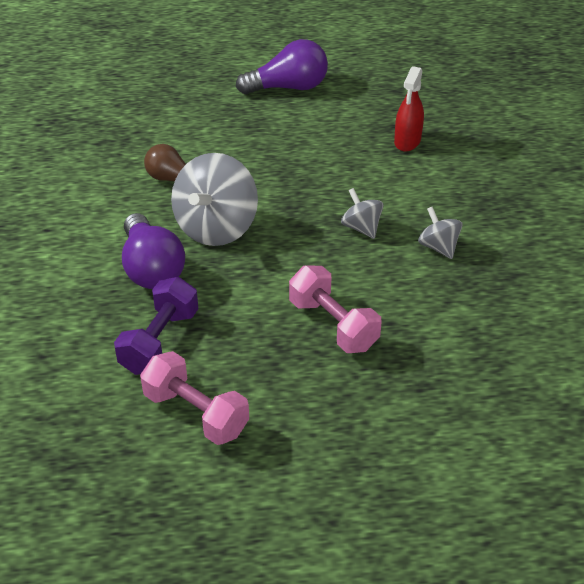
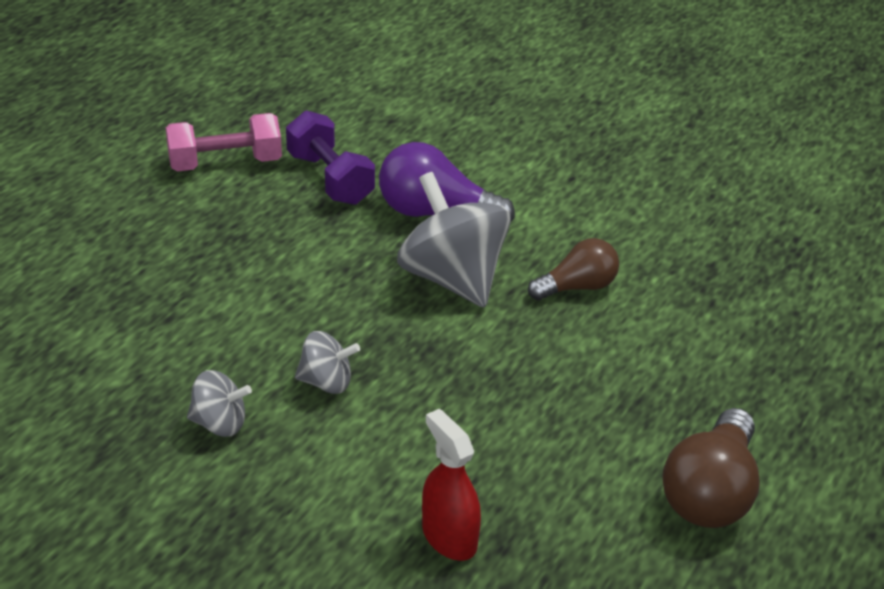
camera: 125 degrees right, 5 degrees down
purple light bulb [236,39,328,94] -> brown light bulb [662,408,760,528]
pink dumbbell [289,266,382,353] -> none

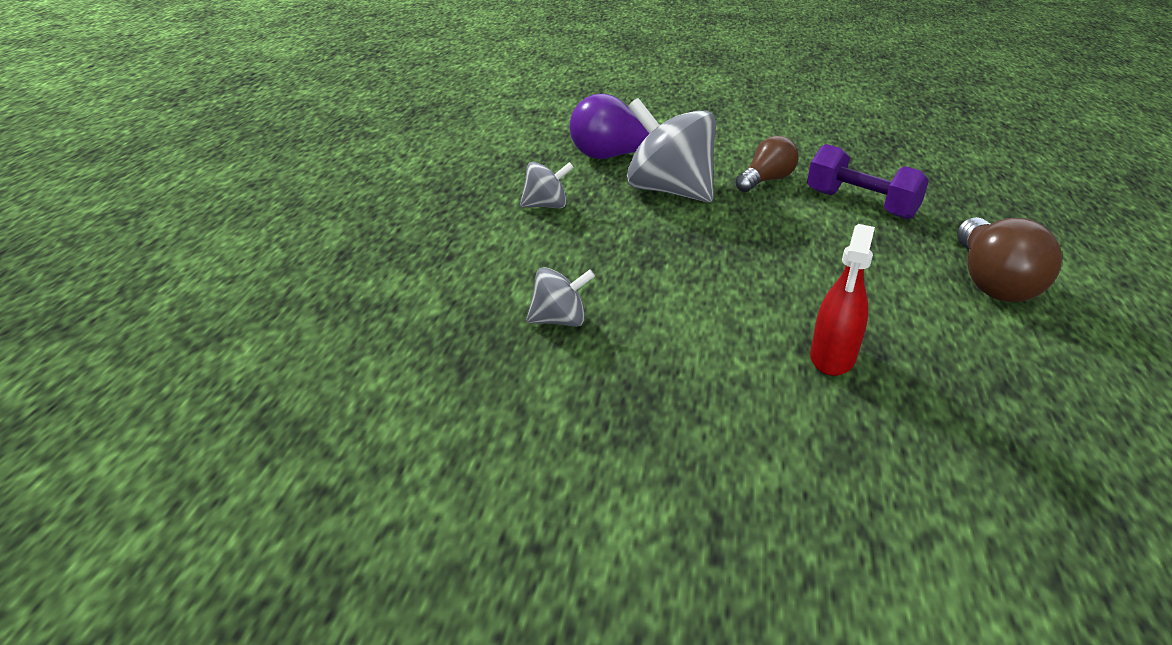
camera: 20 degrees left, 5 degrees down
pink dumbbell [166,113,282,171] -> none
purple dumbbell [286,110,375,205] -> purple dumbbell moved to [807,144,929,219]
grey spinning top [295,331,360,394] -> grey spinning top moved to [520,162,574,208]
red spray bottle [422,409,481,561] -> red spray bottle turned 105 degrees counterclockwise [810,224,875,376]

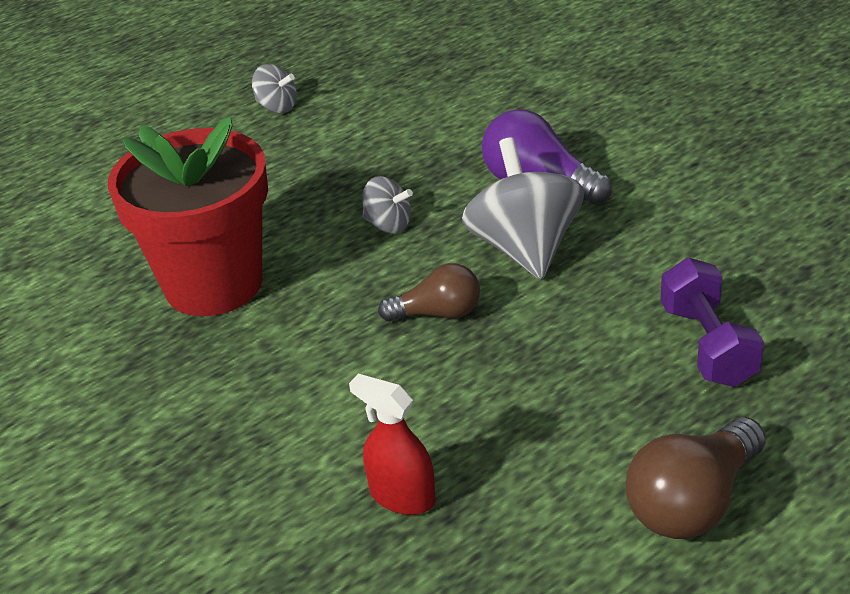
camera: 45 degrees right, 5 degrees up
grey spinning top [526,267,595,327] -> grey spinning top moved to [252,64,297,113]
brown light bulb [735,136,798,192] -> brown light bulb moved to [378,263,480,322]
red spray bottle [810,224,875,376] -> red spray bottle turned 60 degrees clockwise [349,374,435,515]
none -> red flower pot [108,117,268,316]

